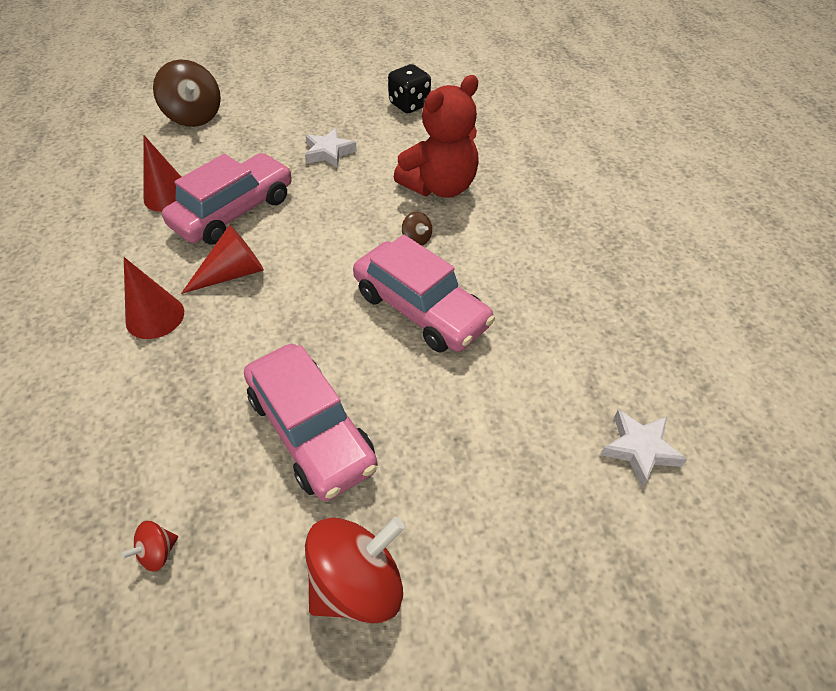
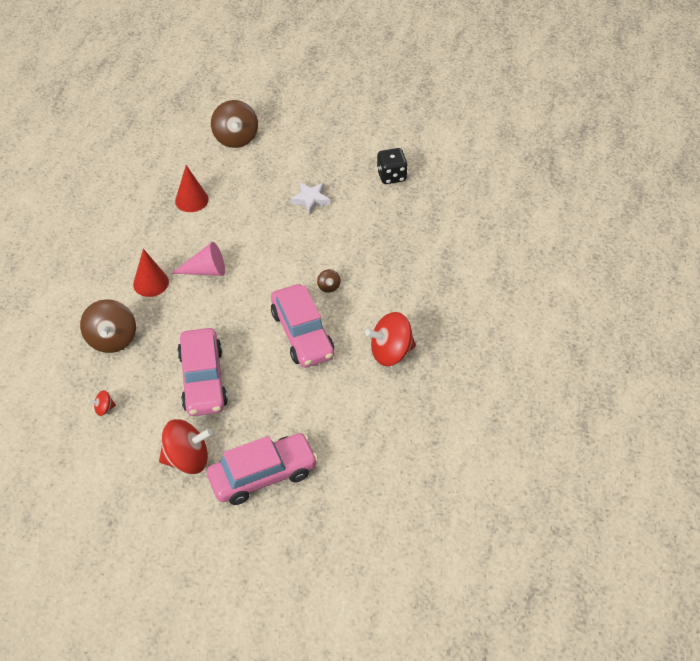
camera: 25 degrees right, 0 degrees up
pink car [162,153,292,245] -> pink car moved to [207,433,318,505]
red cone [181,225,264,294] -> pink cone [171,242,225,276]
red teddy bear [394,75,479,198] -> none
white star [600,410,687,488] -> none
none -> brown spinning top [80,299,136,353]
none -> red spinning top [365,312,416,366]

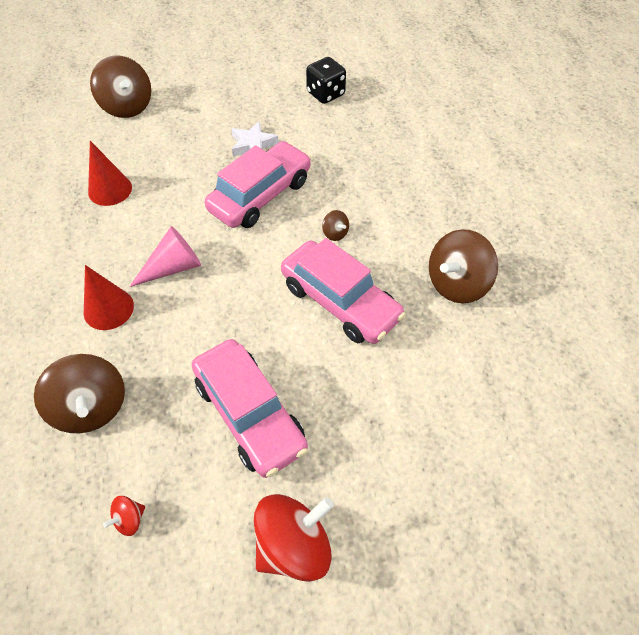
camera: 25 degrees left, 5 degrees up
pink car [207,433,318,505] -> pink car moved to [205,141,311,228]
red spinning top [365,312,416,366] -> brown spinning top [429,229,498,303]

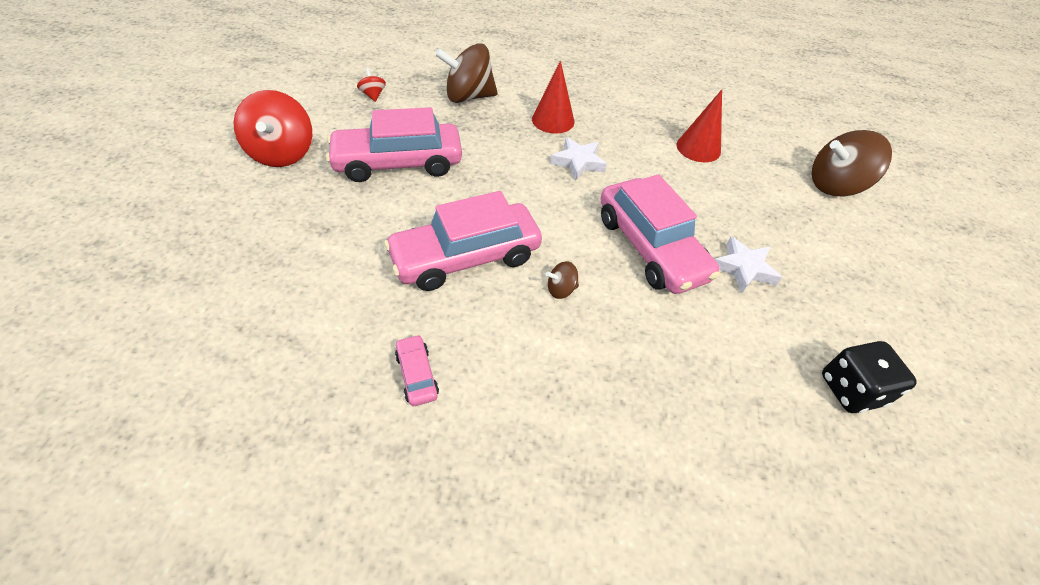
camera: 110 degrees right, 5 degrees down
pink cone [130,226,201,287] -> white star [550,137,607,181]
brown spinning top [429,229,498,303] -> pink car [395,334,439,406]

